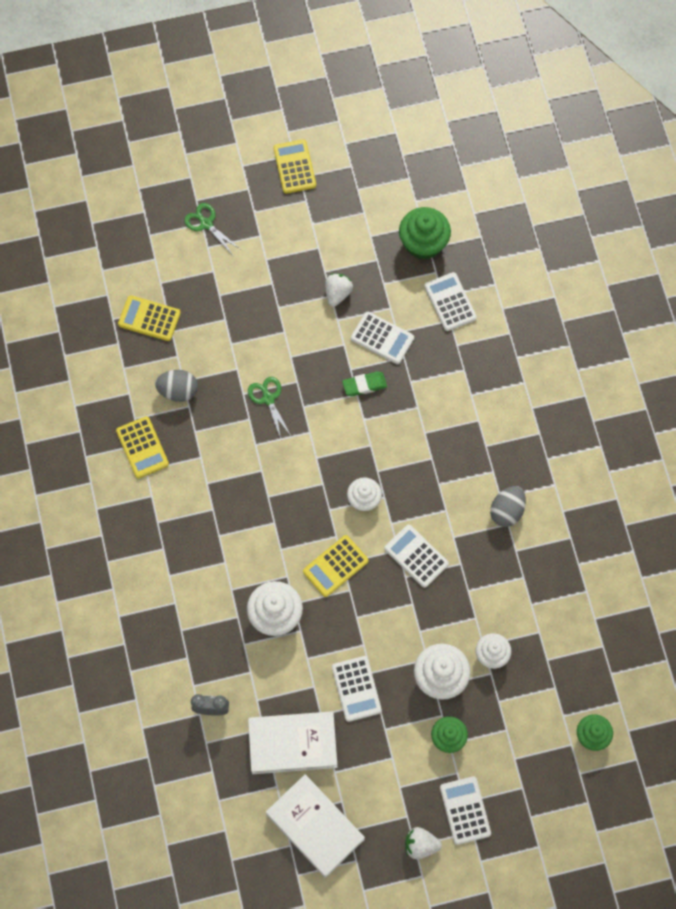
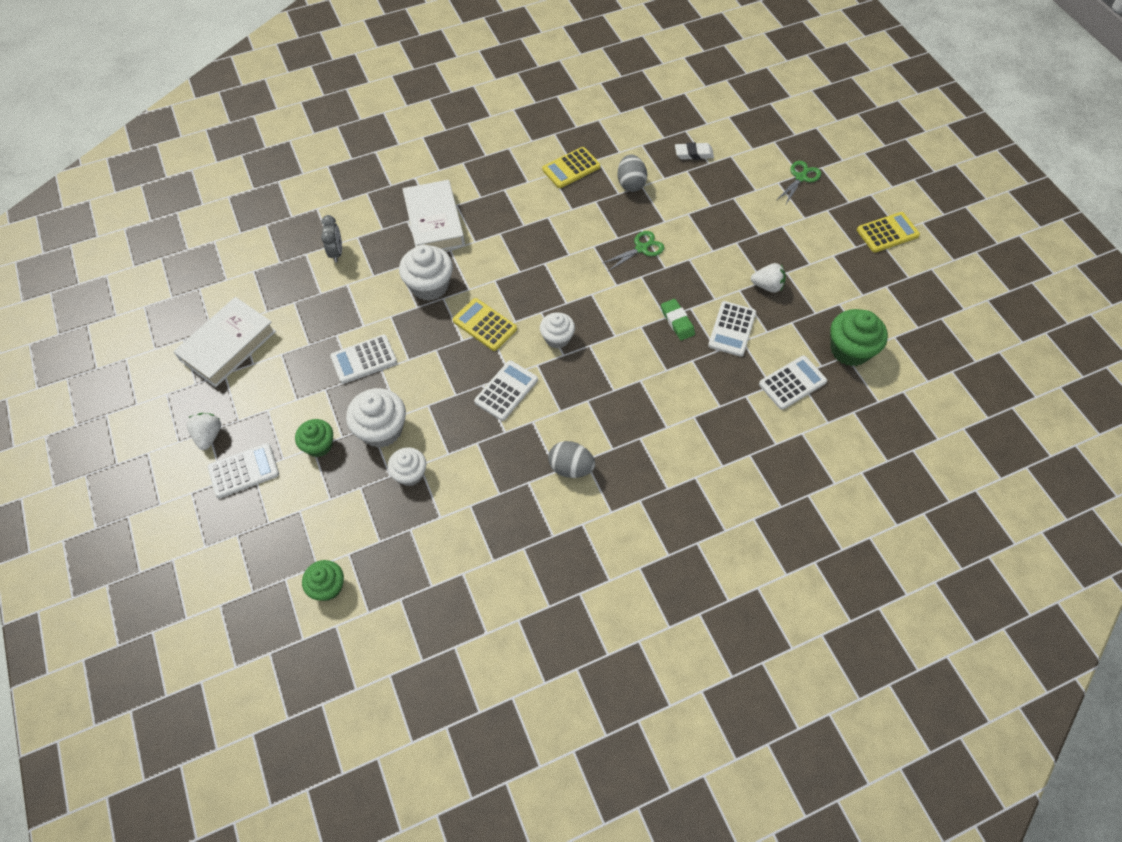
camera: 80 degrees right, 10 degrees down
yellow calculator [118,295,181,341] -> white eraser [675,142,714,160]
white book [248,711,337,774] -> white book moved to [403,180,465,250]

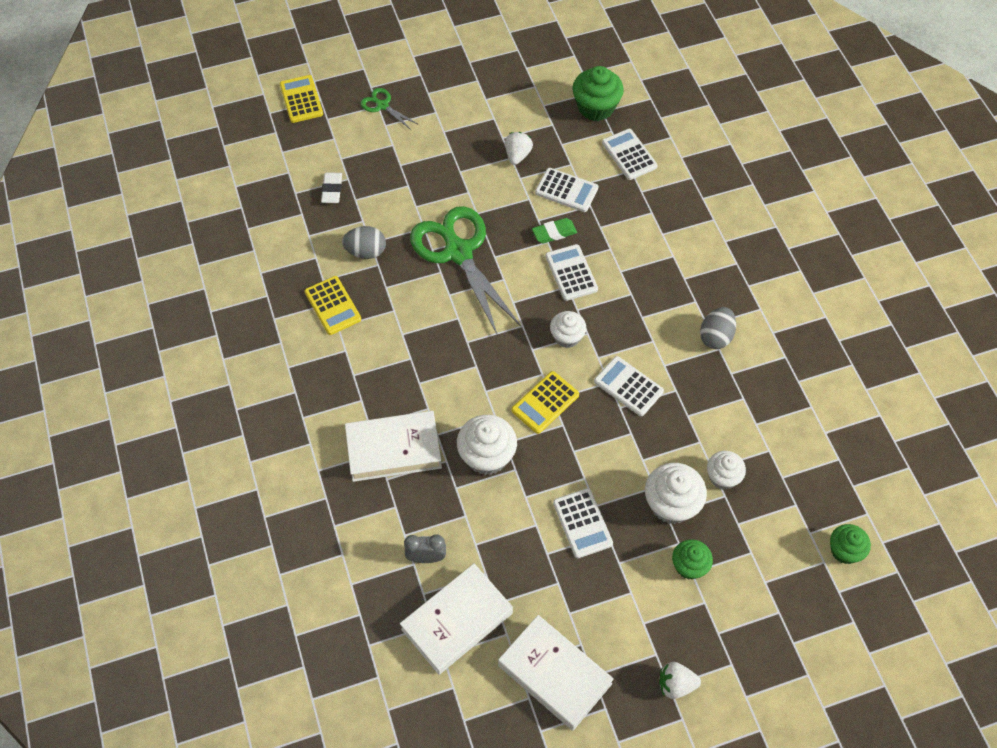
camera: 85 degrees left, 0 degrees up
white calculator [208,443,279,498] -> white calculator moved to [545,244,598,301]
green scissors [601,231,664,271] -> green scissors [410,206,521,336], size x2.23
yellow calculator [857,212,920,253] -> yellow calculator moved to [280,75,323,123]
none -> white book [400,564,513,675]

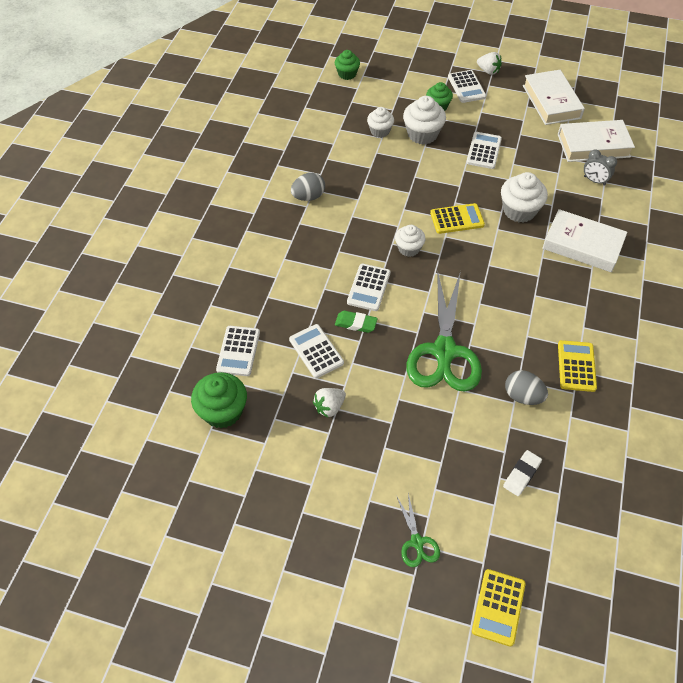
camera: 145 degrees left, 5 degrees down
white calculator [594,356,664,416] -> white calculator moved to [448,70,486,103]

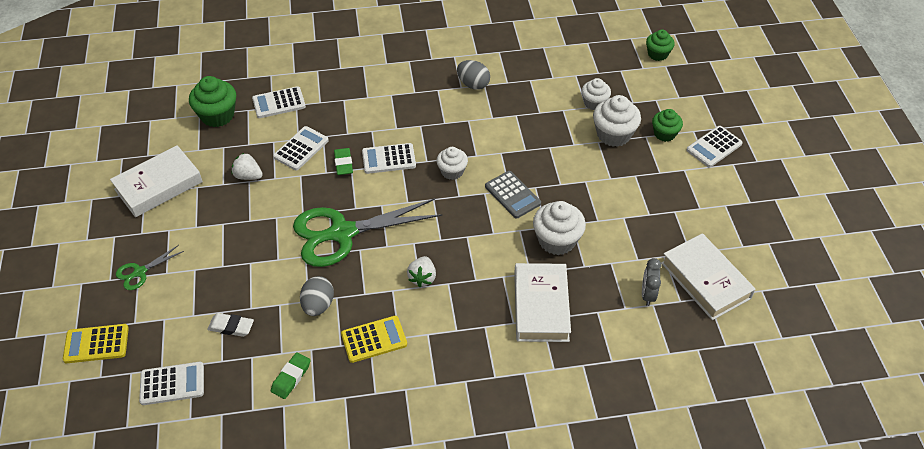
camera: 65 degrees right, 5 degrees down
yellow calculator [430,203,485,234] -> grey calculator [485,171,541,219]
white calculator [466,132,502,169] -> white calculator moved to [139,362,204,405]
white strawberry [477,52,502,75] -> white strawberry moved to [407,256,436,287]
white book [523,70,585,125] -> white book moved to [110,145,203,217]
none -> green eraser [271,352,310,399]

